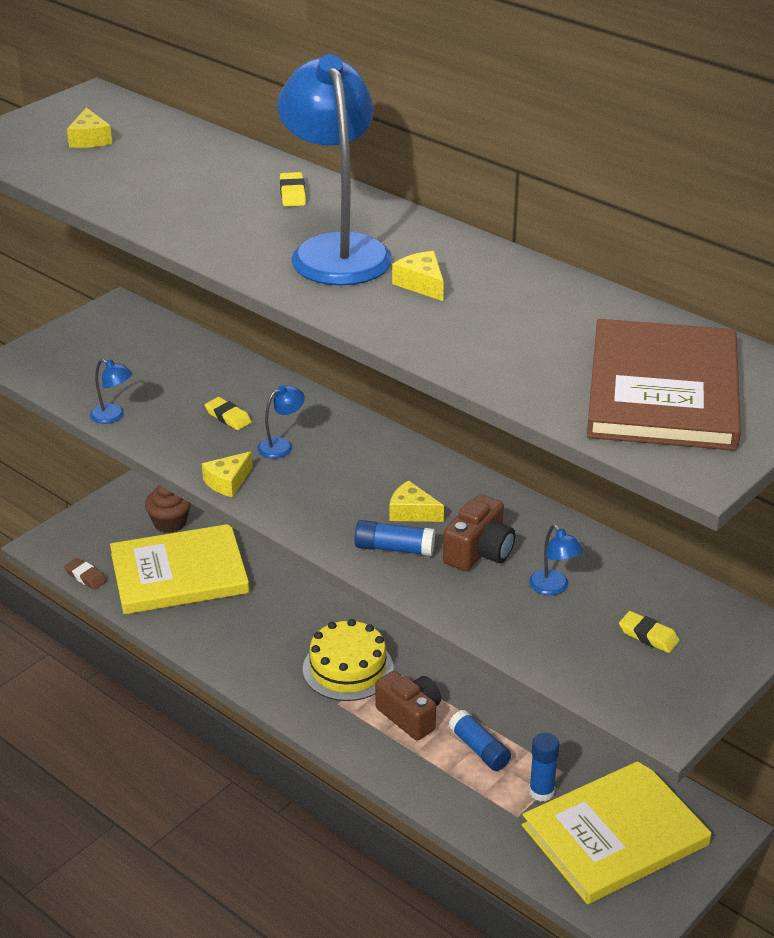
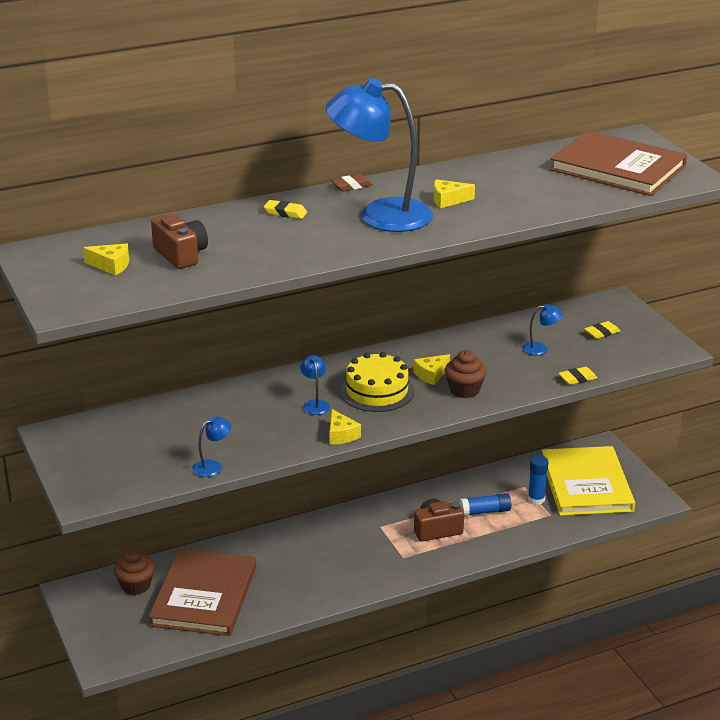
camera: 65 degrees left, 5 degrees down
brown eraser [64,558,107,590] -> brown eraser moved to [331,174,373,191]
yellow book [110,524,249,614] -> brown book [149,548,256,636]
yellow eraser [205,397,252,430] -> yellow eraser moved to [558,367,597,385]
yellow cake [303,619,394,701] -> yellow cake moved to [340,352,414,412]
blue glue stick [355,520,435,556] -> brown cupcake [445,350,487,398]
brown camera [443,494,515,571] -> brown camera moved to [151,214,208,269]

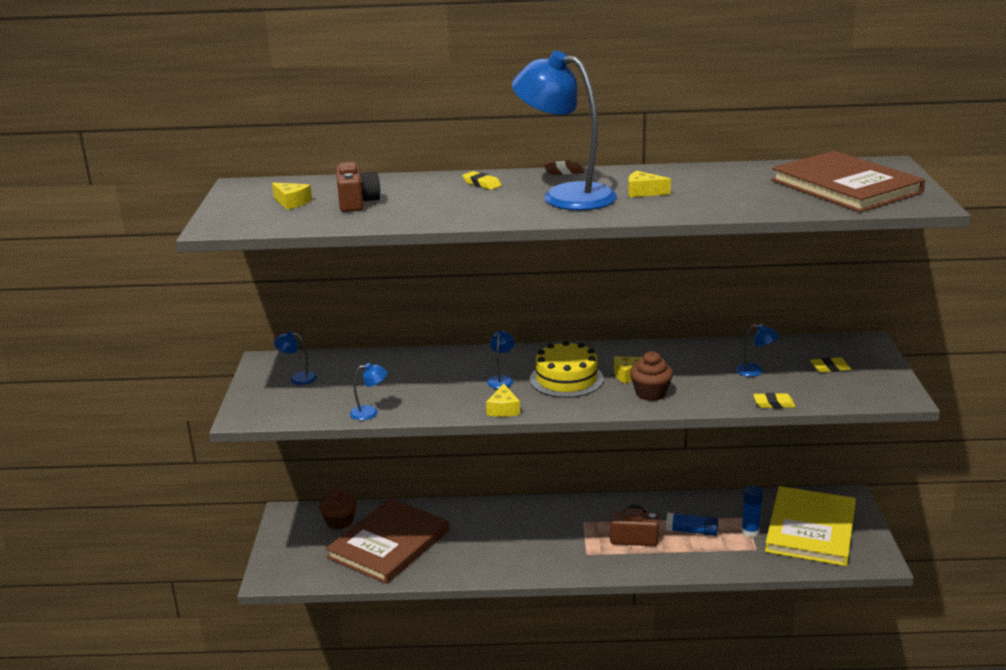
camera: 25 degrees right, 5 degrees down
none -> blue lamp [274,331,317,385]

